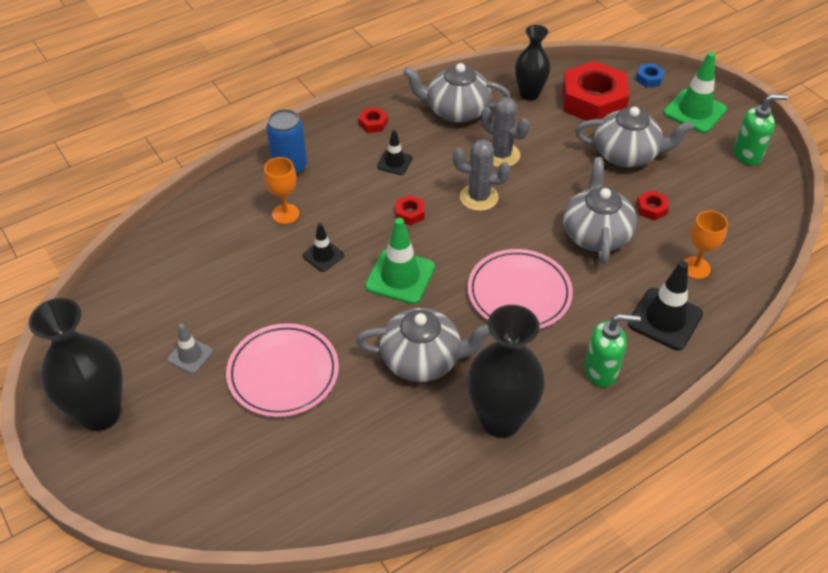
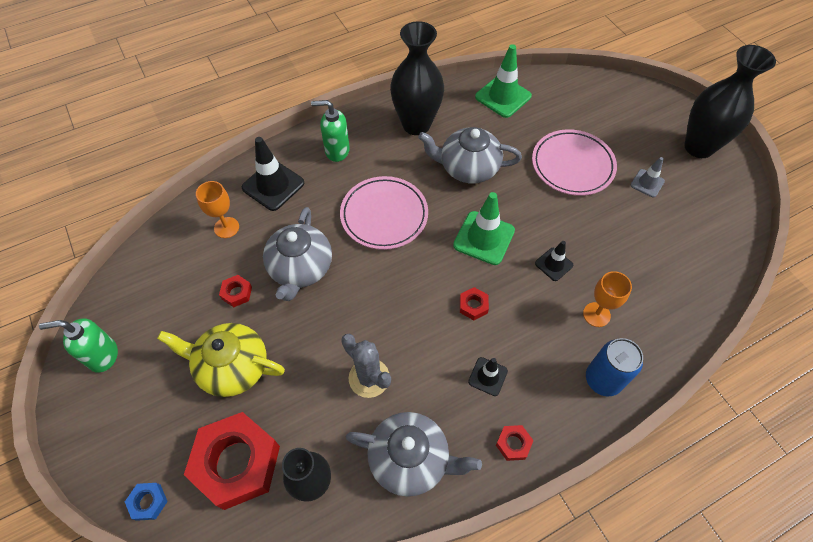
camera: 175 degrees left, 10 degrees up
grey cactus [453,139,511,211] -> none
grey teapot [575,107,693,167] -> yellow teapot [157,323,285,397]
green traffic cone [663,52,727,133] -> green traffic cone moved to [475,44,532,118]

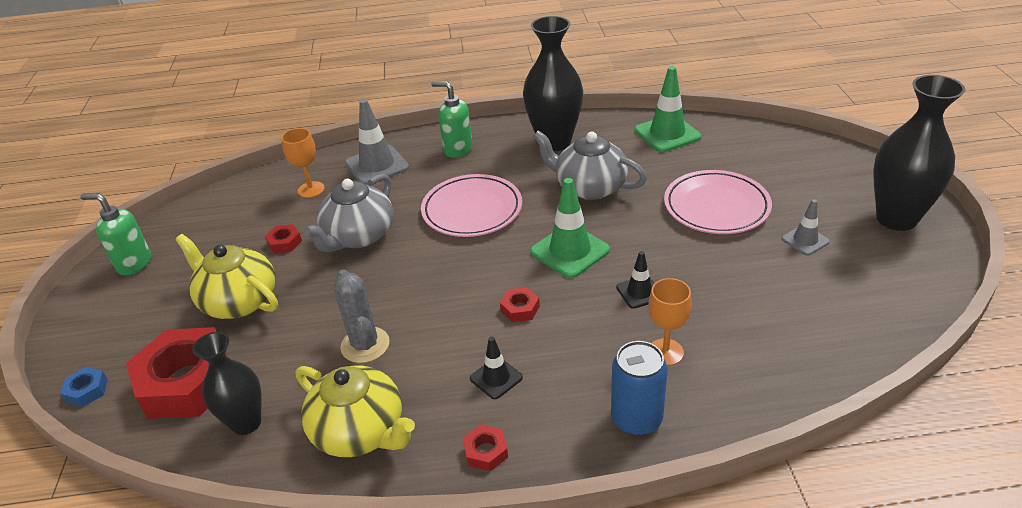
camera: 25 degrees right, 20 degrees down
black traffic cone [242,137,304,211] -> grey traffic cone [345,99,409,185]
grey teapot [346,412,482,497] -> yellow teapot [295,366,415,457]

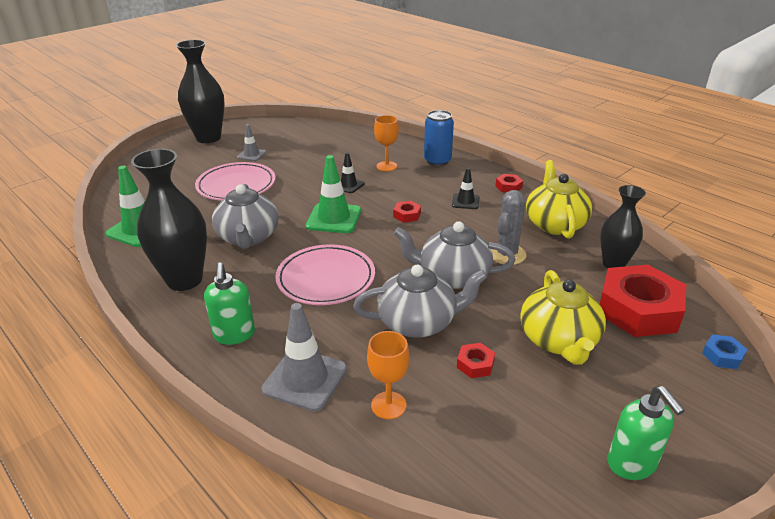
camera: 130 degrees left, 5 degrees down
none -> grey teapot [394,221,515,289]

